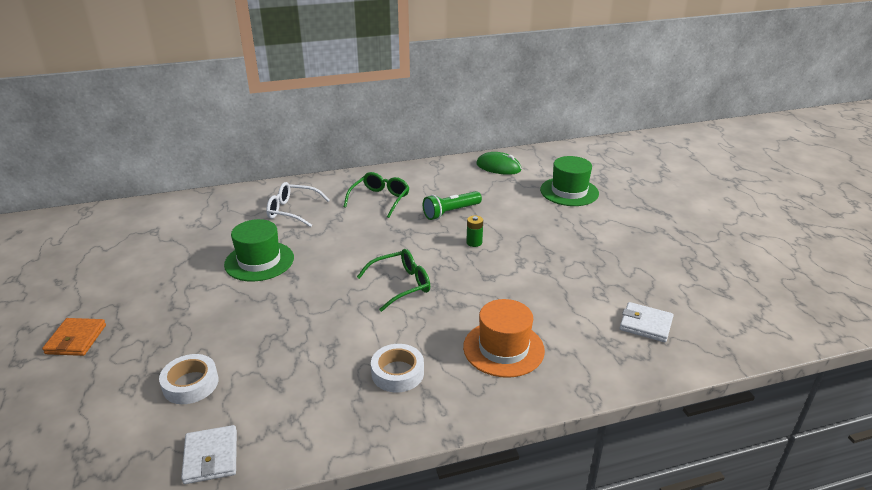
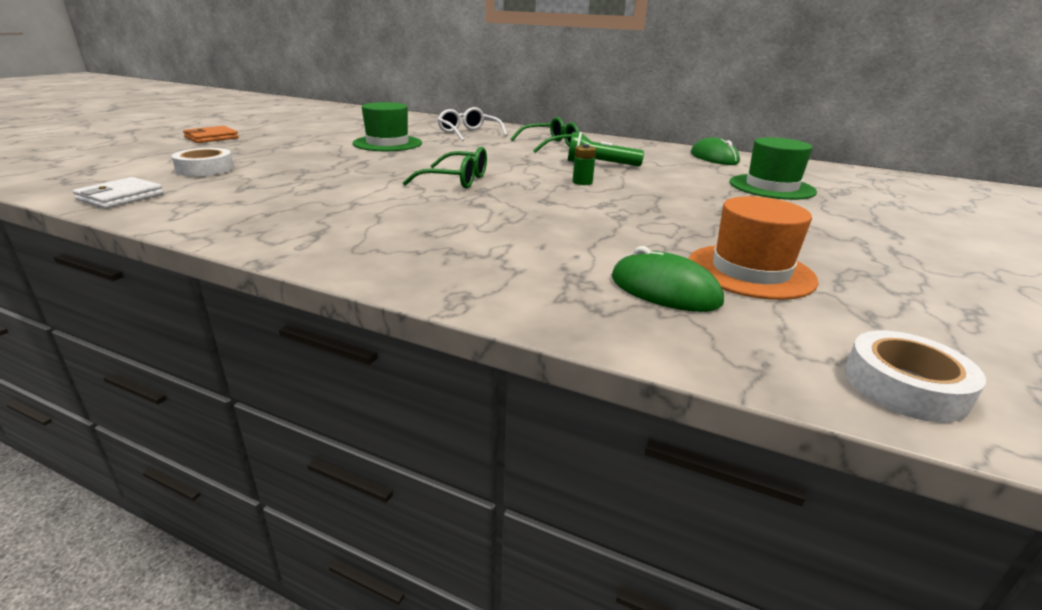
camera: 40 degrees right, 5 degrees down
white tape [371,344,424,393] -> white tape moved to [845,330,986,423]
orange hat [463,299,545,378] -> orange hat moved to [689,196,819,300]
white wallet [620,302,674,342] -> green mouse [612,246,724,312]

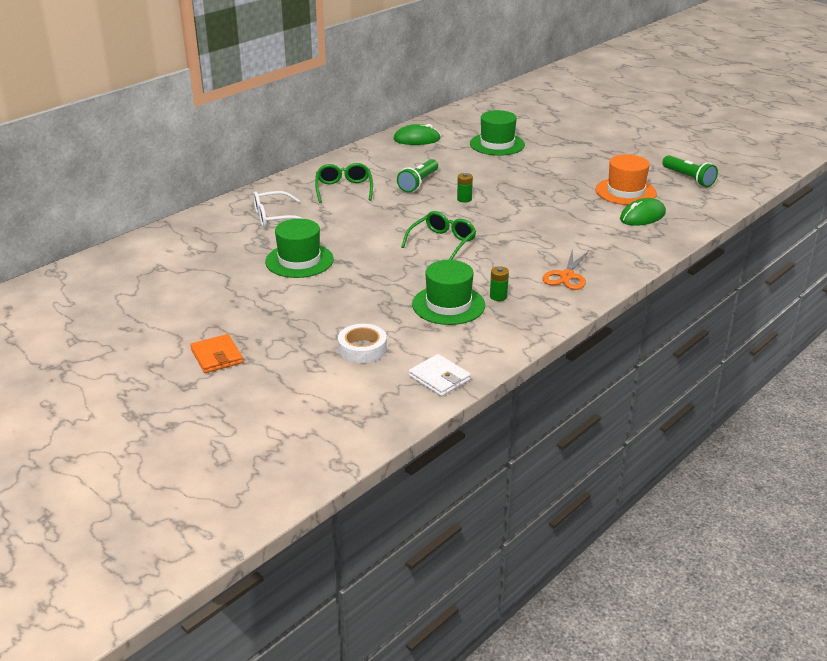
camera: 70 degrees left, 5 degrees up
white tape [845,330,986,423] -> none
none -> green hat [412,260,485,325]
none -> green battery [490,266,509,301]
none -> orange scissors [542,250,589,290]
none -> green flashlight [662,155,718,187]

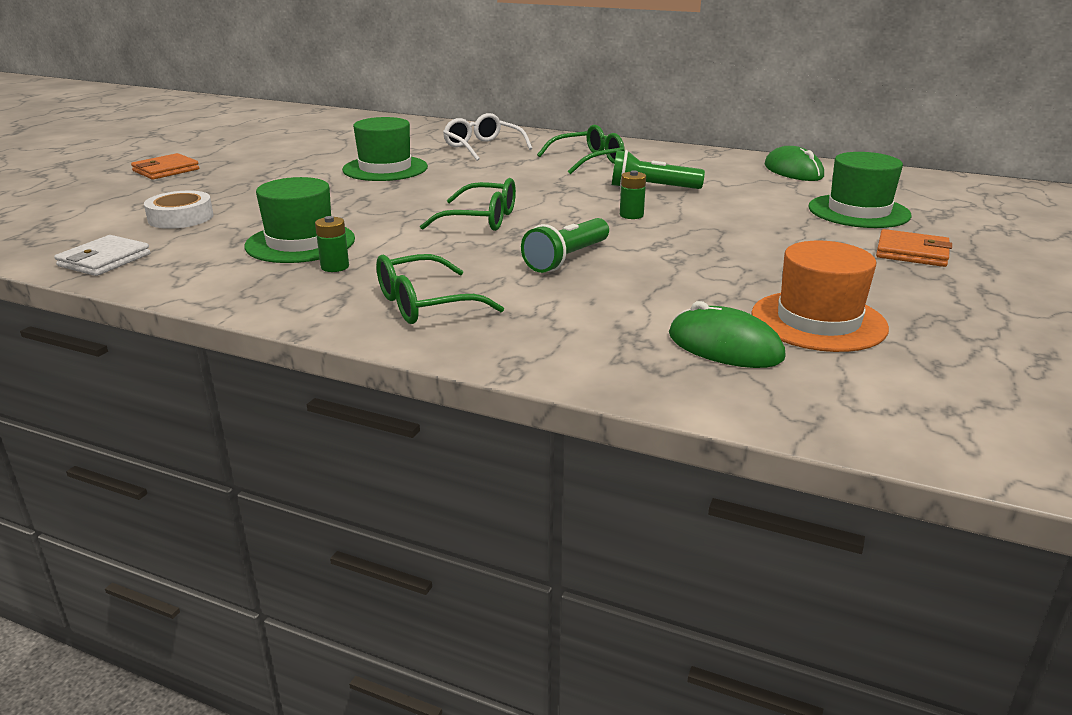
camera: 70 degrees right, 5 degrees down
orange scissors [542,250,589,290] -> green glasses [376,254,504,324]
green flashlight [662,155,718,187] -> green flashlight moved to [521,218,609,273]
none -> orange wallet [876,229,952,267]

